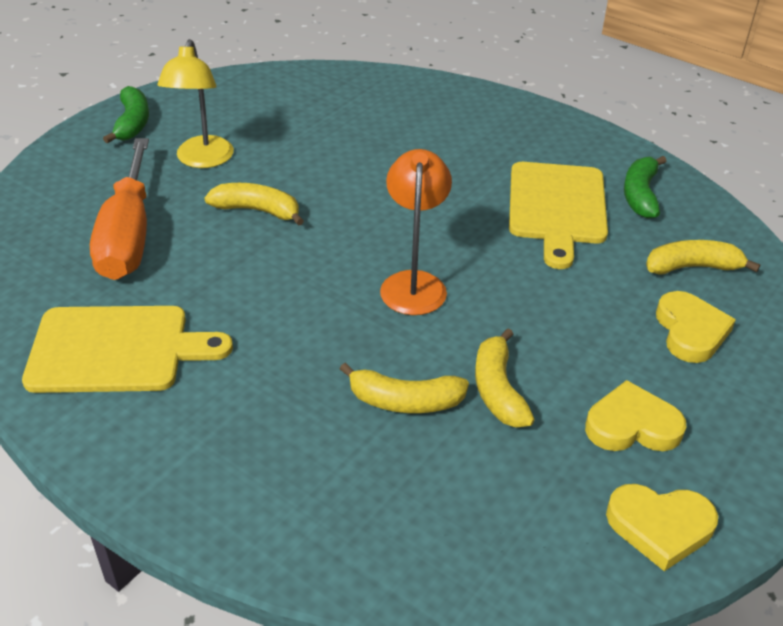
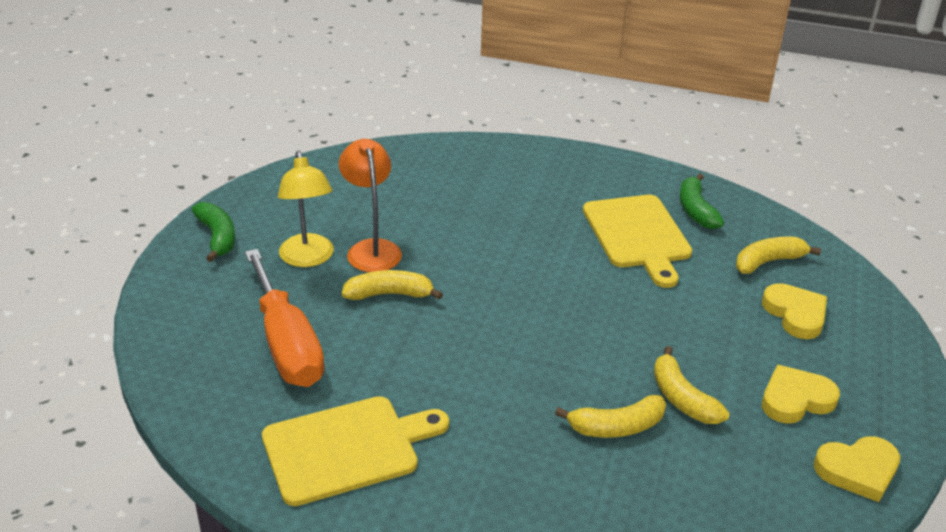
camera: 20 degrees left, 5 degrees down
orange lamp [380,149,452,315] -> orange lamp moved to [339,139,402,272]

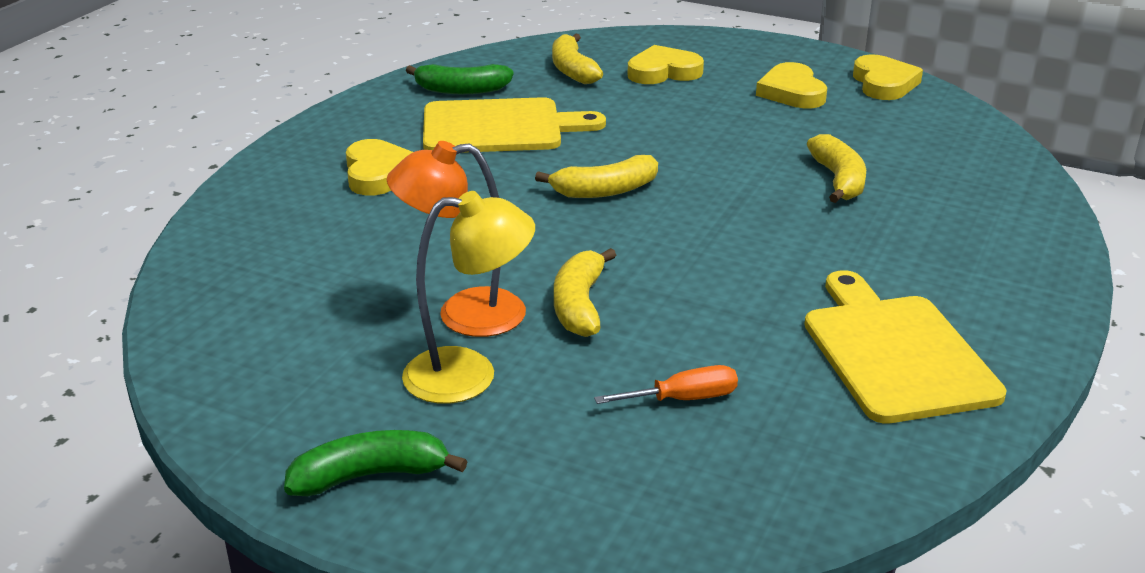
camera: 80 degrees left, 5 degrees down
orange screwdriver [245,249,325,387] -> orange screwdriver [594,365,738,404], size x0.44
yellow banana [654,346,729,424] -> yellow banana moved to [535,155,658,198]
none -> yellow heart [346,139,413,195]

